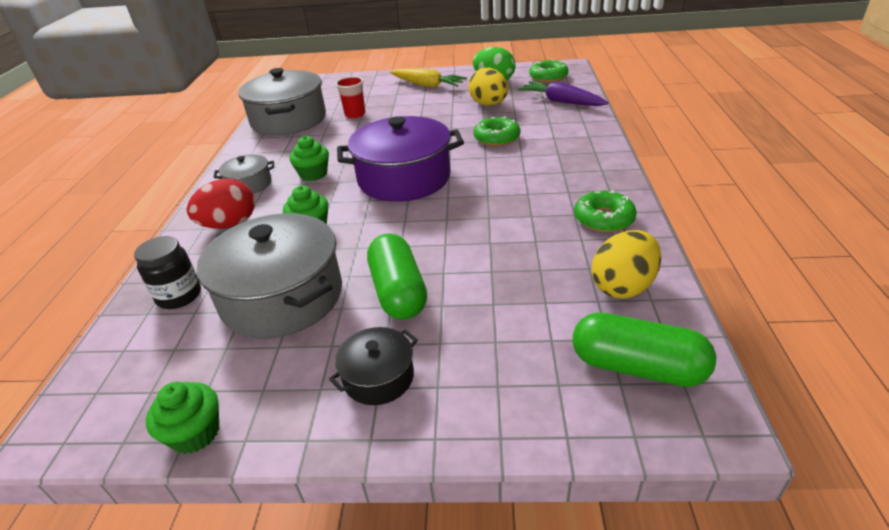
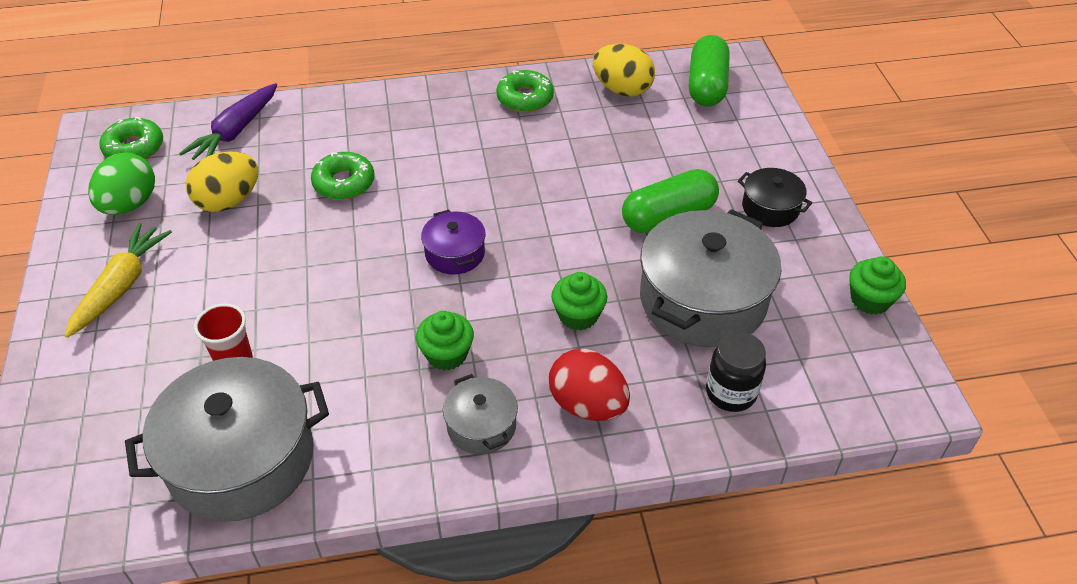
camera: 105 degrees left, 10 degrees up
purple pot [337,116,464,202] -> purple pot [421,210,486,274], size x0.49

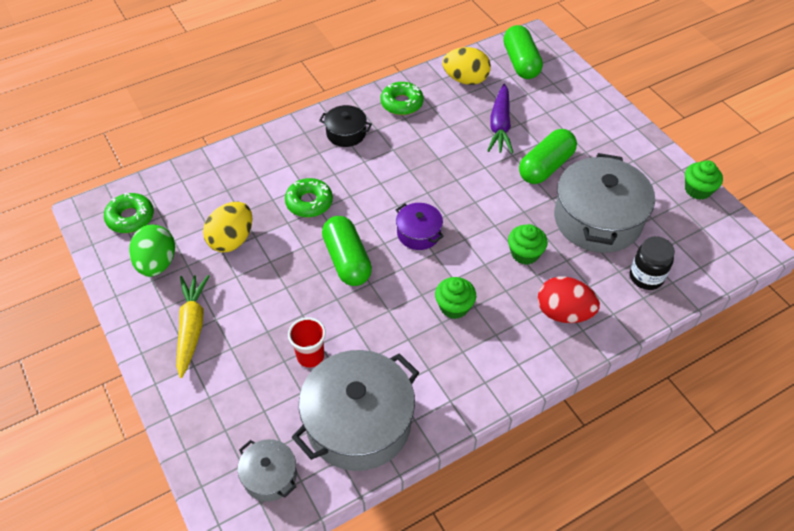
camera: 20 degrees left, 5 degrees up
purple carrot [179,83,277,160] -> purple carrot moved to [487,84,513,154]
grey pot [443,374,518,454] -> grey pot moved to [238,439,297,502]
black pot [738,168,812,227] -> black pot moved to [319,105,372,147]
none -> green capsule [322,216,372,286]

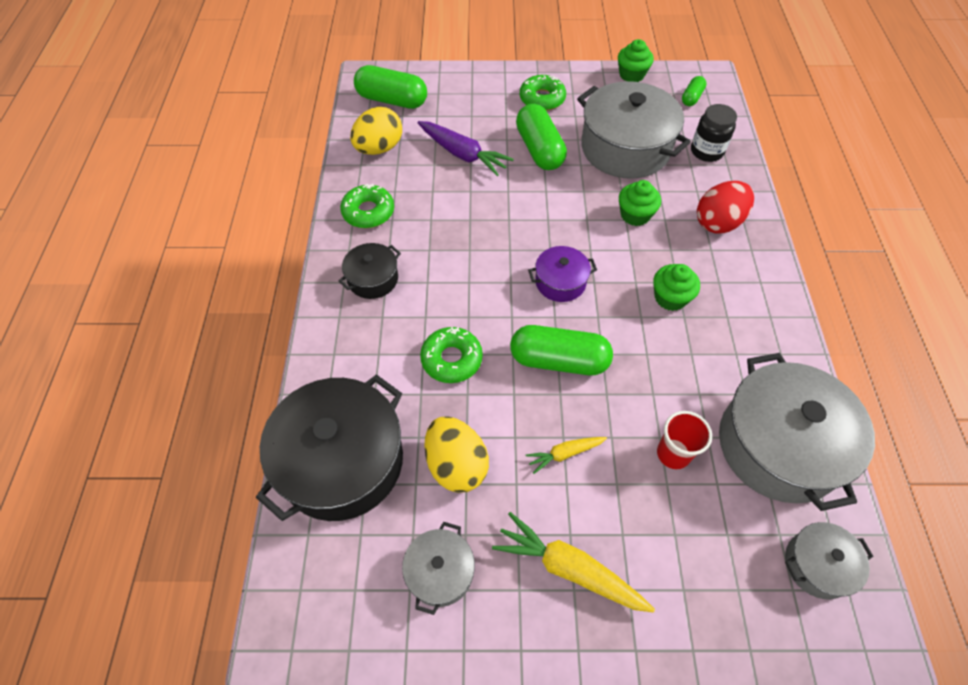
camera: 60 degrees left, 5 degrees up
green donut [104,193,154,233] -> green donut moved to [520,75,566,111]
green egg [129,225,175,277] -> grey pot [402,522,475,615]
none -> black pot [256,374,403,521]
none -> yellow carrot [526,437,607,474]
none -> green capsule [682,76,707,106]

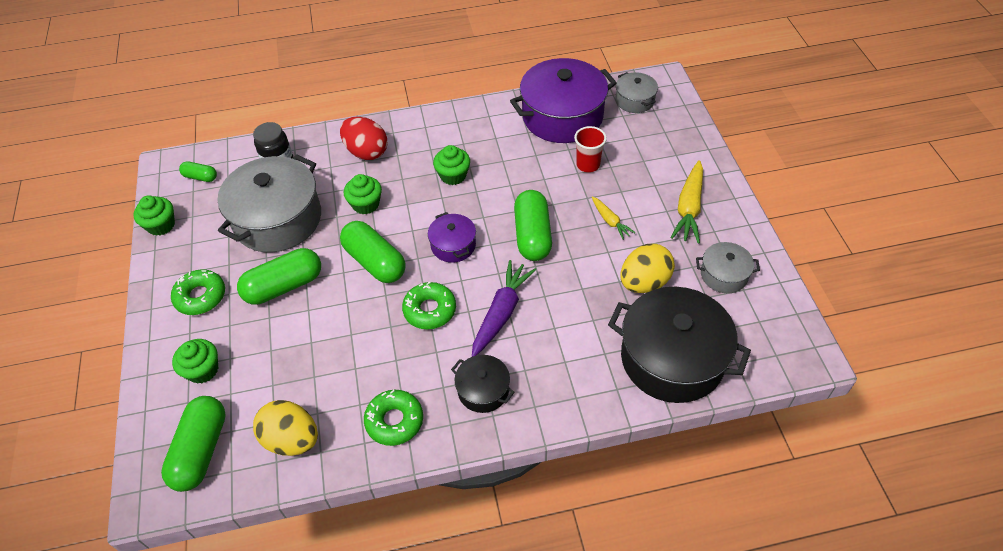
camera: 100 degrees left, 5 degrees down
purple carrot [418,121,514,177] -> purple carrot moved to [472,260,536,357]
green donut [420,327,483,383] -> green donut moved to [402,282,456,329]
grey pot [719,353,875,511] -> purple pot [510,58,617,143]
none -> green cupcake [172,339,218,384]
none -> green capsule [340,221,405,283]

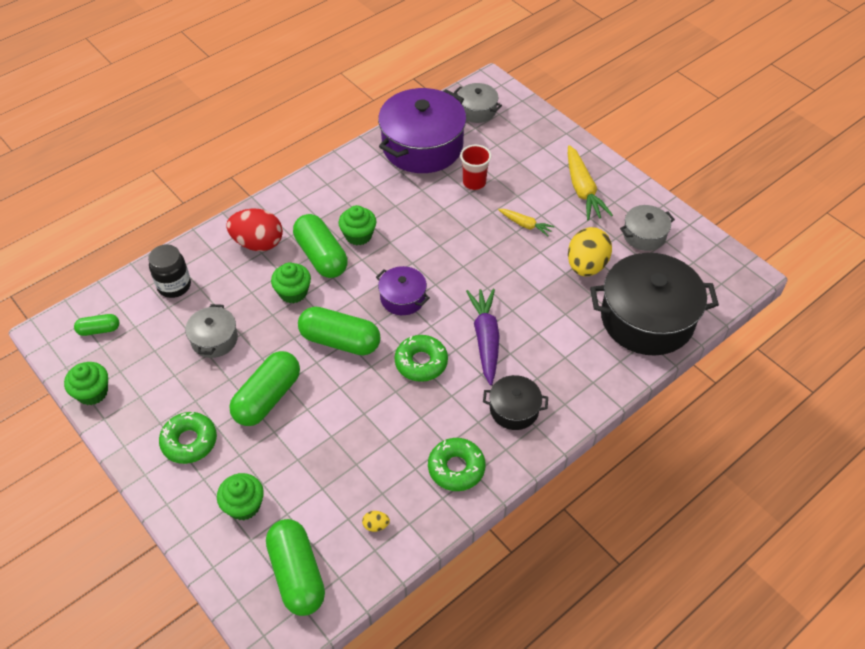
camera: 30 degrees left, 0 degrees up
grey pot [218,155,321,253] -> grey pot [185,304,238,358], size x0.49
yellow egg [253,400,318,456] -> yellow egg [362,511,390,532], size x0.40
green capsule [514,190,552,261] -> green capsule moved to [293,214,348,278]

